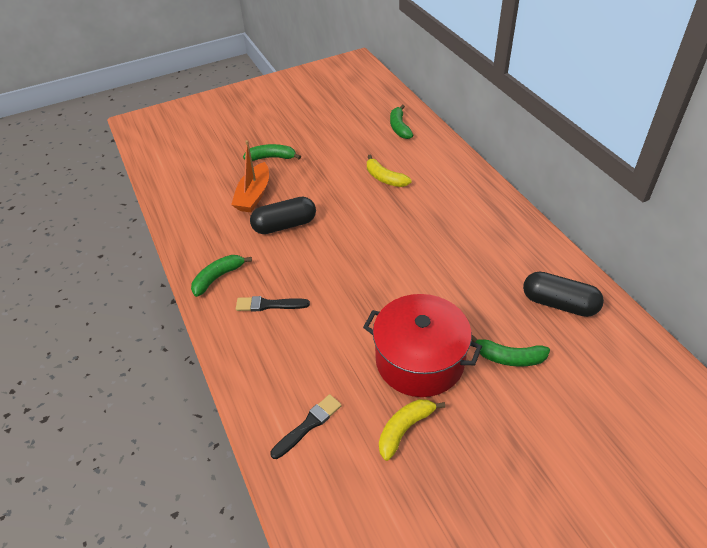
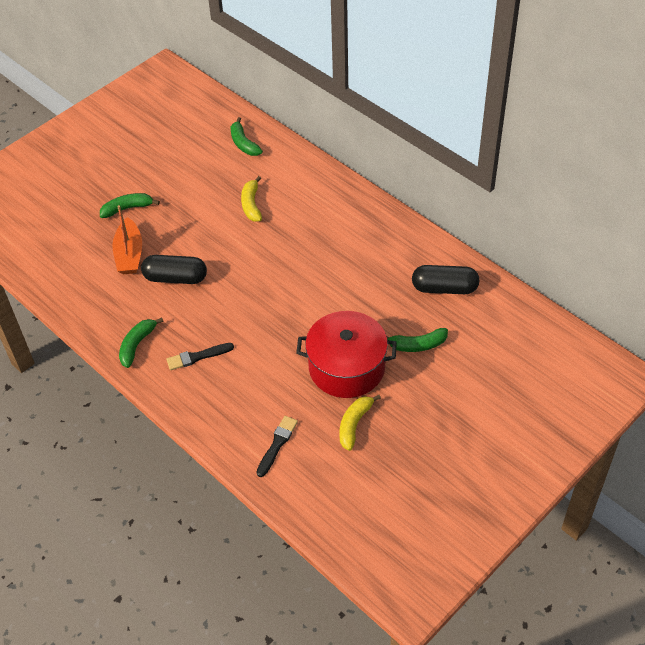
camera: 20 degrees left, 5 degrees up
black capsule [250,197,316,234] -> black capsule turned 45 degrees clockwise [141,255,207,284]
yellow banana [367,155,411,187] -> yellow banana turned 60 degrees clockwise [241,176,262,222]

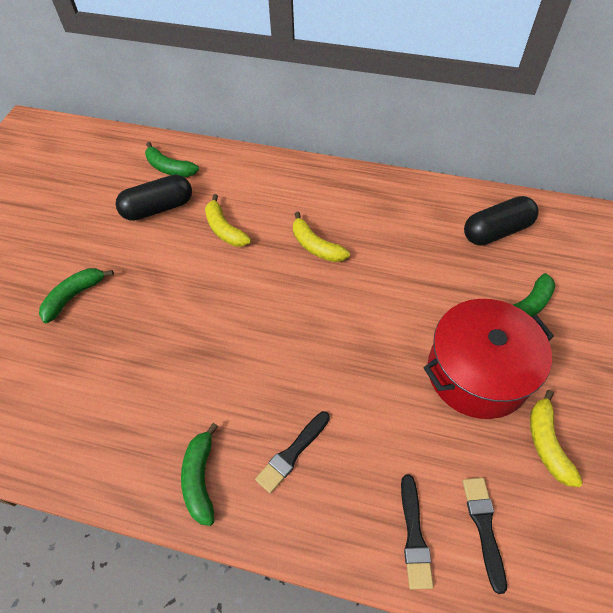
camera: 30 degrees left, 5 degrees up
orange boat [112,205,142,274] -> none
black capsule [141,255,207,284] -> black capsule moved to [116,175,192,221]
none -> yellow banana [293,212,350,262]
none -> black brush [401,474,434,589]

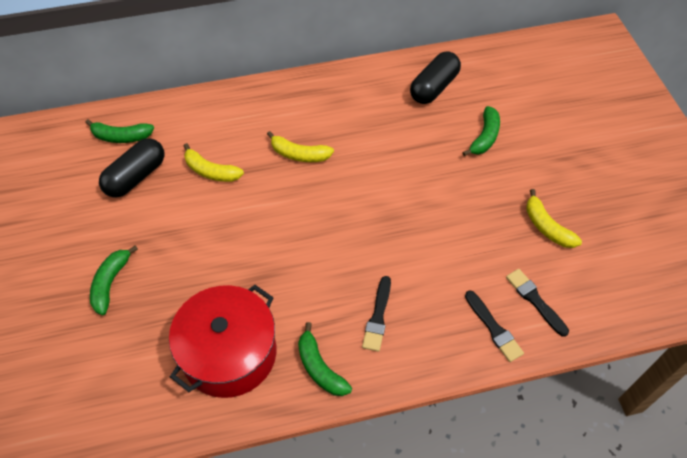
camera: 30 degrees left, 0 degrees up
red pot [423,299,554,419] -> red pot moved to [169,285,276,398]

